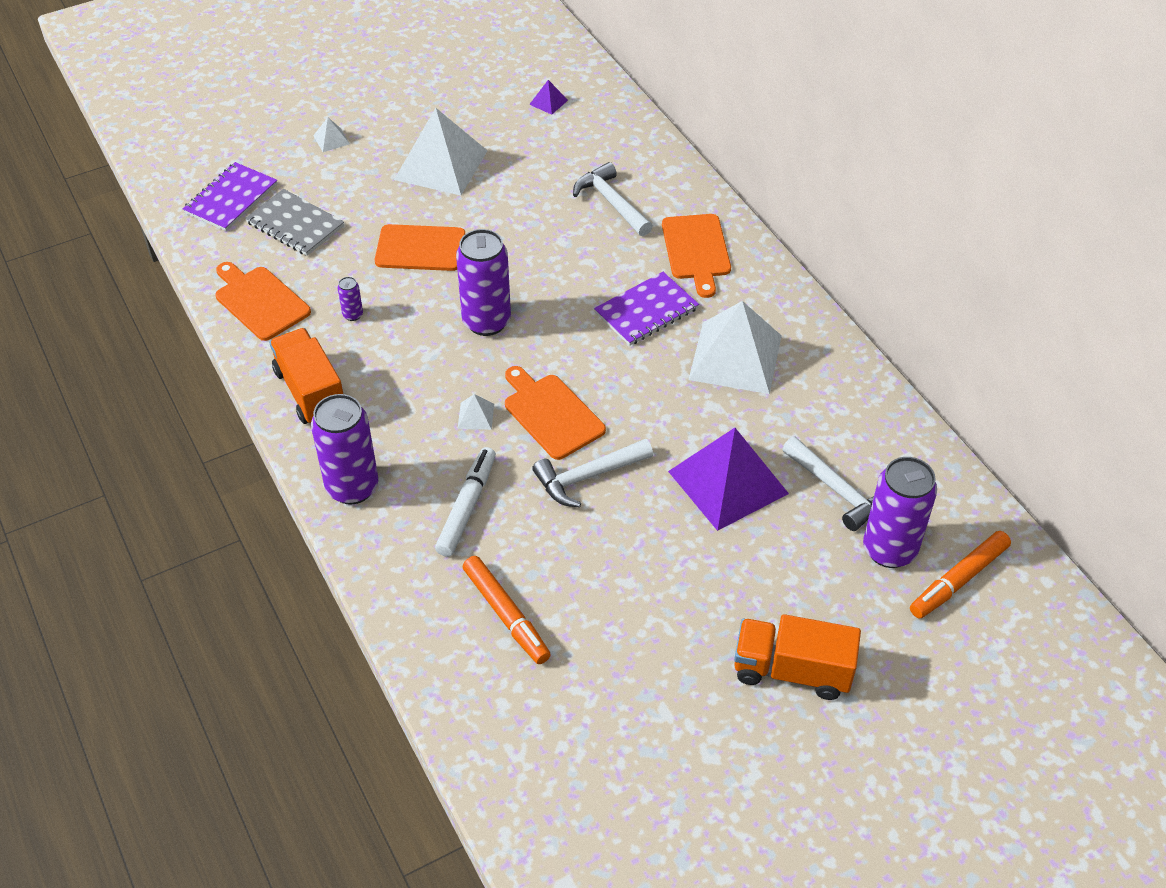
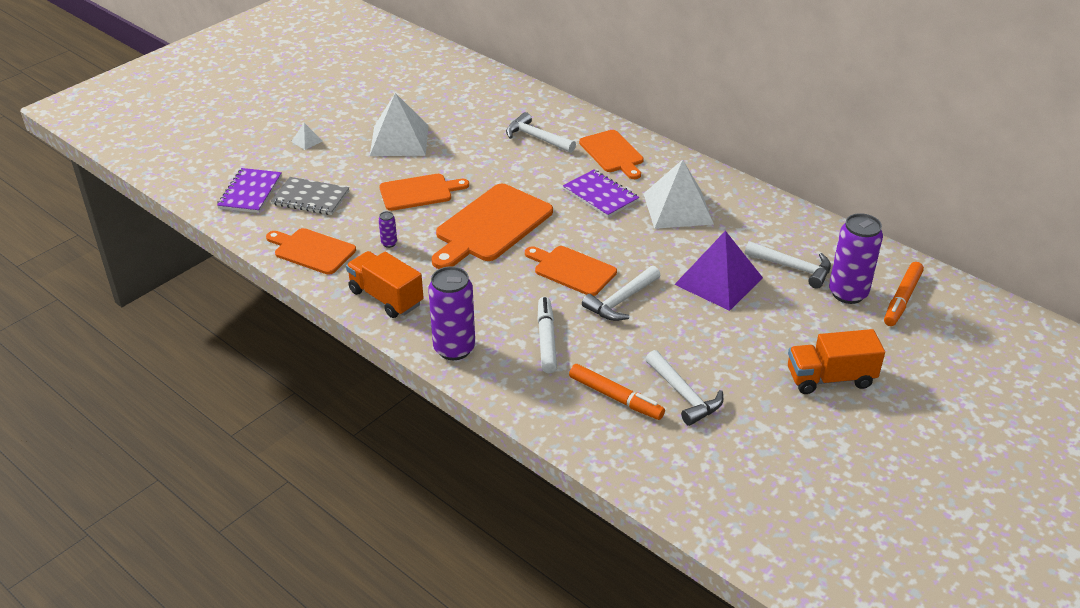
camera: 20 degrees left, 10 degrees down
purple can [456,229,511,336] -> orange cutting board [432,184,553,269]
white pyramid [458,394,494,430] -> none
purple pyramid [529,80,568,115] -> none
purple notebook [594,272,699,346] -> purple notebook turned 75 degrees counterclockwise [563,170,639,218]
none -> white hammer [646,350,723,426]

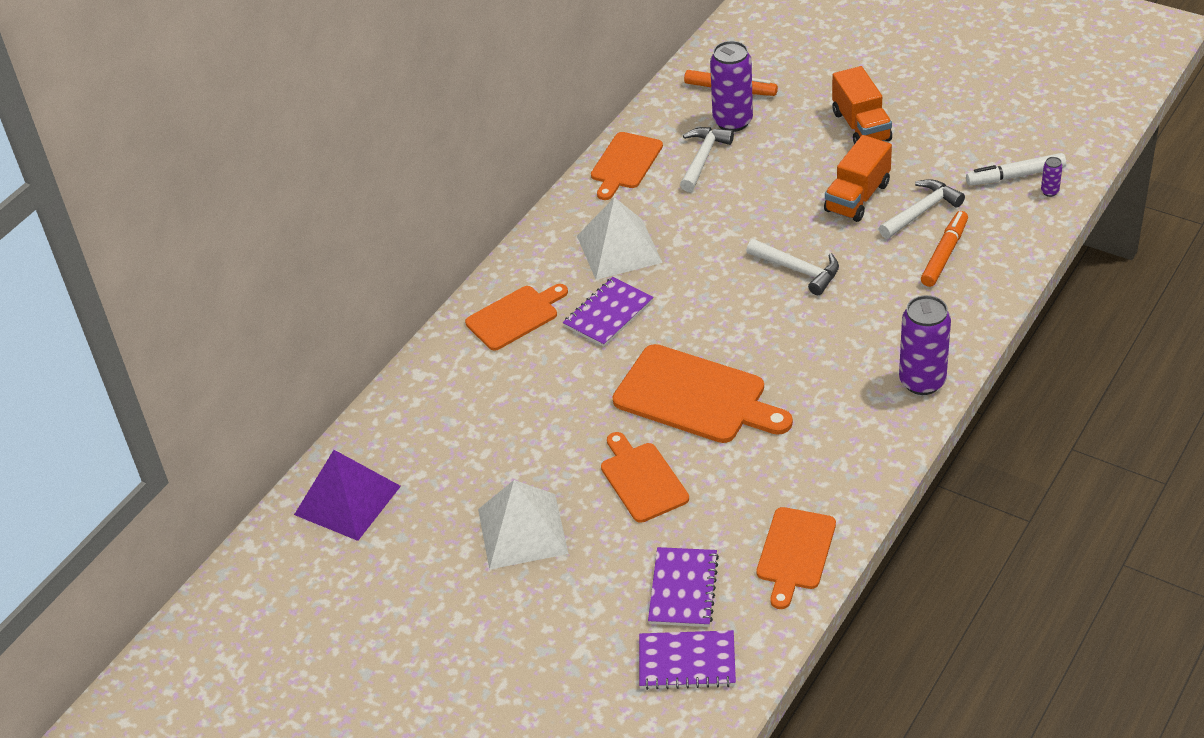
camera: 95 degrees left, 5 degrees up
grey notebook [271,177,349,215] -> purple notebook [648,547,719,627]
white pyramid [291,123,322,150] -> none
orange truck [346,251,424,318] -> orange truck moved to [824,135,892,222]
purple can [378,211,397,248] -> purple can moved to [1041,157,1063,197]
white hammer [506,112,576,153] -> none
orange cutting board [525,246,617,296] -> orange cutting board moved to [591,132,663,200]
white marker [537,297,557,373] -> white marker moved to [966,153,1066,186]
purple pyramid [674,231,763,311] -> purple pyramid moved to [294,450,401,541]

